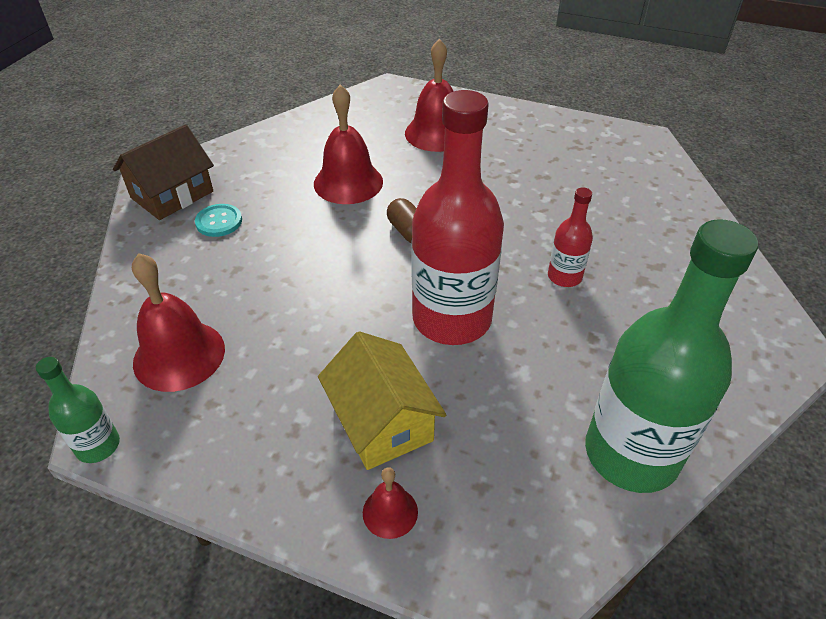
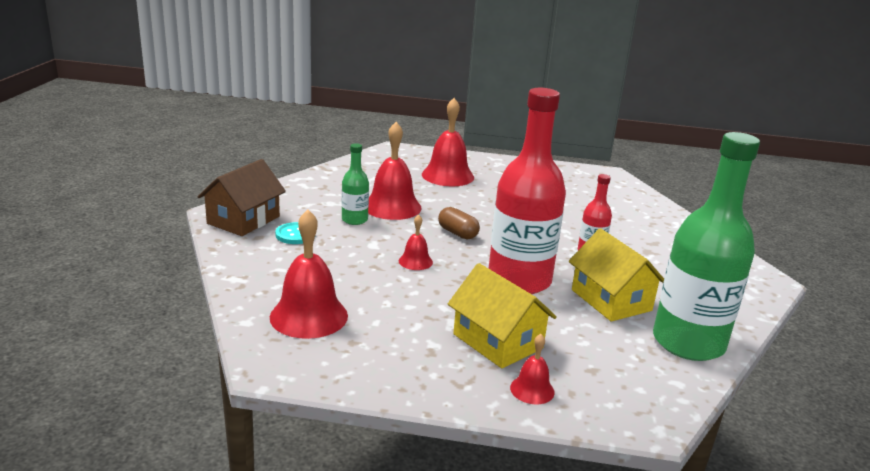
camera: 15 degrees left, 20 degrees down
green bottle [36,357,120,463] -> green bottle moved to [342,143,369,225]
none -> red bell [399,214,433,270]
none -> yellow house [569,228,664,322]

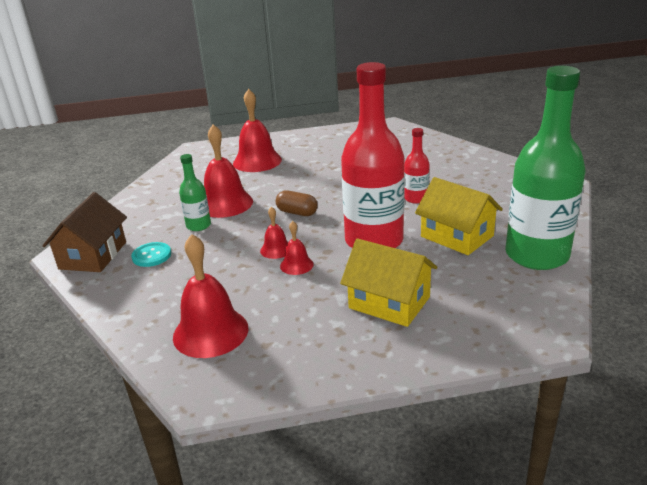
camera: 15 degrees left, 5 degrees up
red bell [510,334,555,404] -> red bell moved to [280,221,314,275]

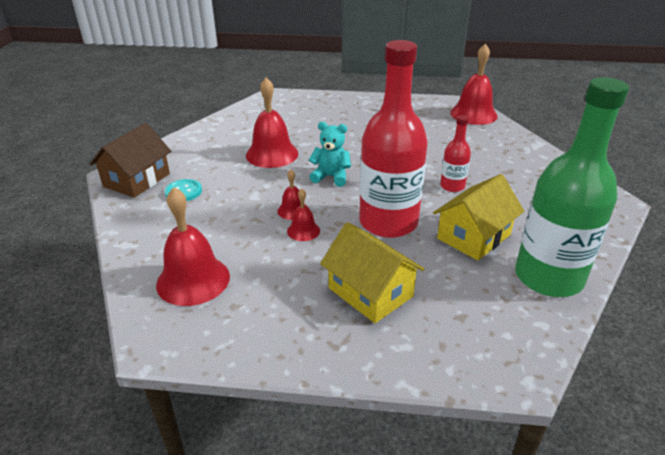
camera: 15 degrees right, 5 degrees up
green bottle [179,154,211,231] -> none
red bell [233,89,282,172] -> red bell moved to [450,43,498,125]
brown capsule [276,191,318,216] -> turquoise teddy bear [309,122,351,187]
yellow house [415,177,503,255] -> yellow house turned 75 degrees clockwise [433,174,524,260]

